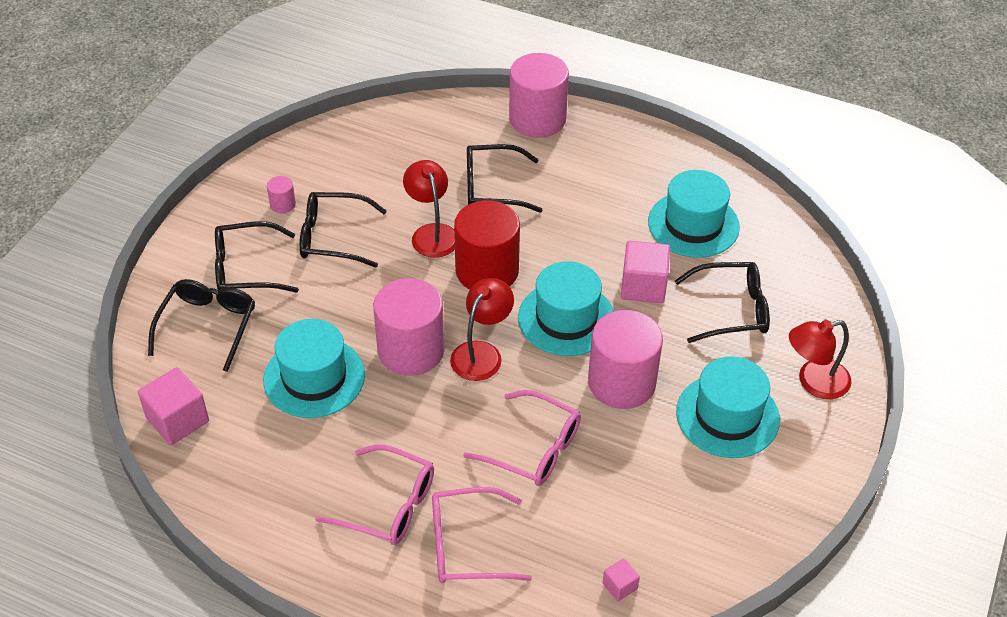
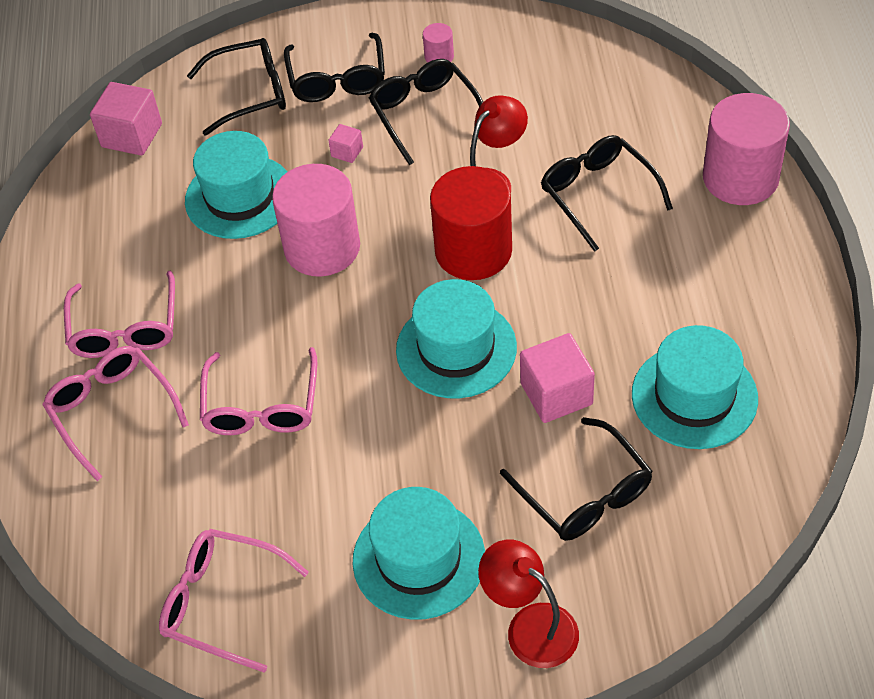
camera: 65 degrees right, 5 degrees up
black glasses [215,221,299,293] -> black glasses turned 150 degrees counterclockwise [284,33,385,102]
red lamp [450,278,514,381] -> none
pink cylinder [588,310,663,409] -> none
pink cube [603,558,640,601] -> pink cube moved to [328,124,363,163]
none -> pink glasses [159,529,309,673]

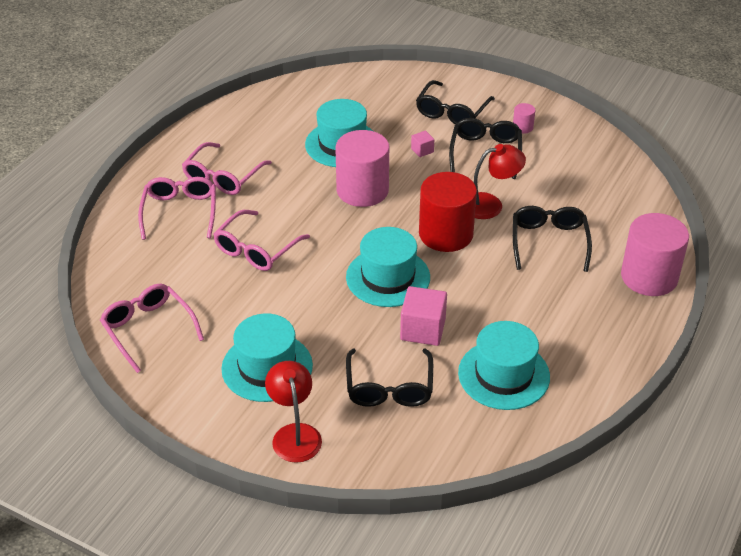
camera: 30 degrees right, 10 degrees down
pink cube [90,82,162,156] -> none
black glasses [187,38,286,136] -> none

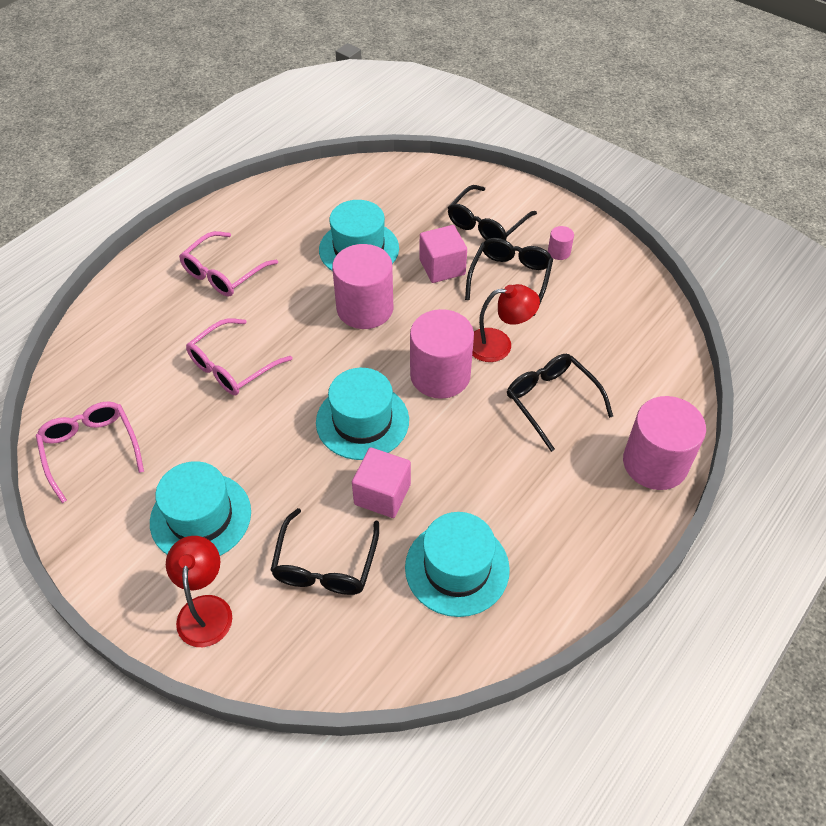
camera: 10 degrees right, 10 degrees up
pink glasses [138,177,216,240] -> none
pink cube [411,131,434,157] -> pink cube [419,225,467,283], size x1.97
red cylinder [419,172,477,252] -> pink cylinder [410,309,474,399]
black glasses [513,206,592,272] -> black glasses turned 45 degrees counterclockwise [507,354,613,452]

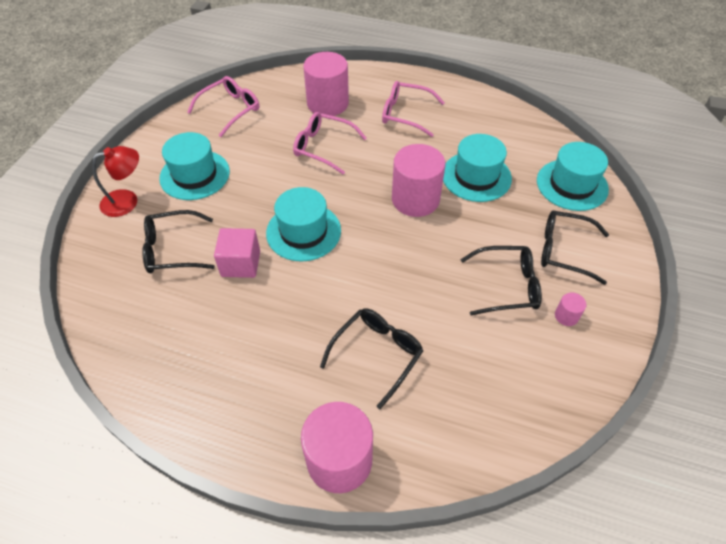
camera: 70 degrees right, 0 degrees up
turquoise hat [405,512,510,617] -> turquoise hat moved to [537,142,609,211]
pink cylinder [410,309,474,399] -> pink cylinder moved to [303,52,349,116]
pink cube [419,225,467,283] -> none
red lamp [472,284,540,362] -> none

